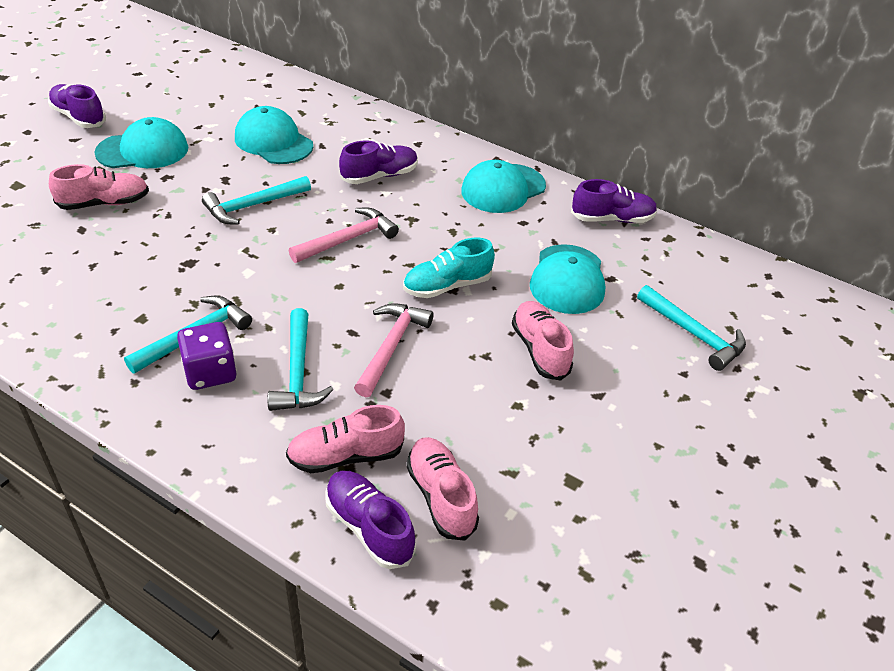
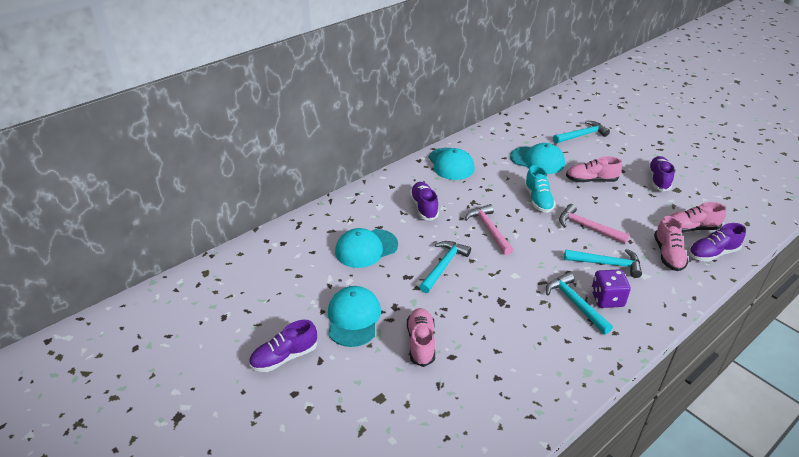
camera: 70 degrees left, 5 degrees down
turquoise hammer [202,176,311,224] -> turquoise hammer turned 135 degrees counterclockwise [419,241,471,293]
purple shoe [571,179,657,223] -> purple shoe moved to [648,156,675,192]

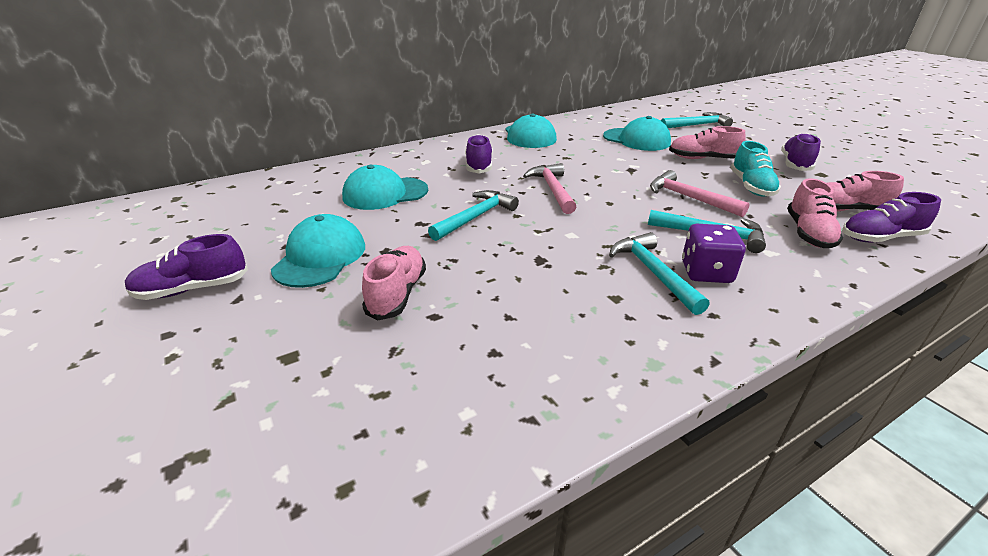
camera: 10 degrees right, 5 degrees down
turquoise shoe [524,165,556,213] -> turquoise shoe moved to [731,141,781,197]

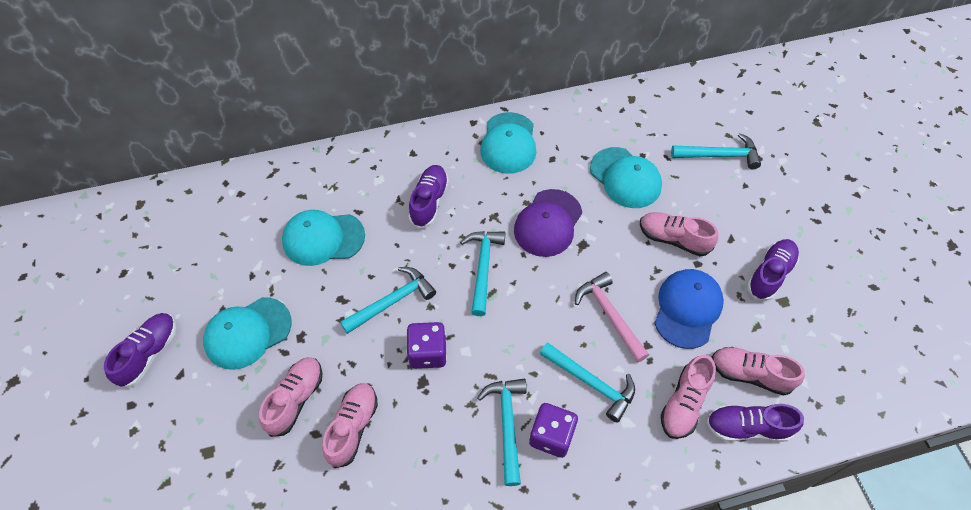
camera: 15 degrees right, 25 degrees up
purple shoe [125,234,248,300] -> purple shoe turned 120 degrees clockwise [104,313,176,388]
turquoise cap [271,214,365,288] -> turquoise cap turned 150 degrees counterclockwise [203,297,292,370]
pink hammer [523,163,576,214] -> turquoise hammer [460,231,505,316]
turquoise shoe [731,141,781,197] -> blue cap [654,269,724,349]
none -> pink shoe [322,383,378,468]
none -> purple dice [406,322,447,369]
none -> purple cap [514,189,582,257]

